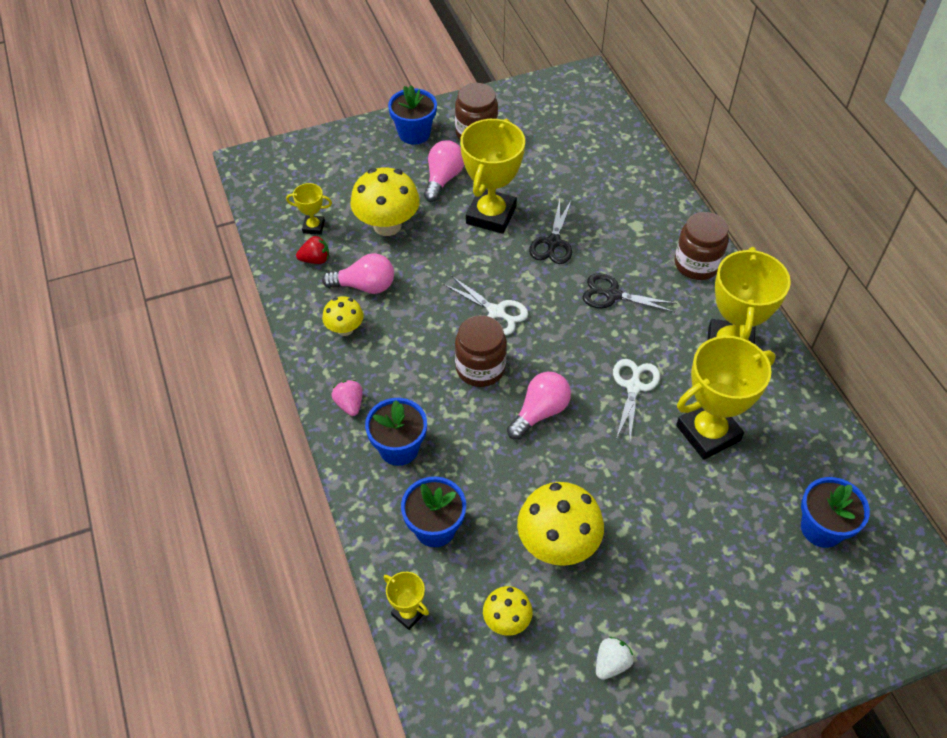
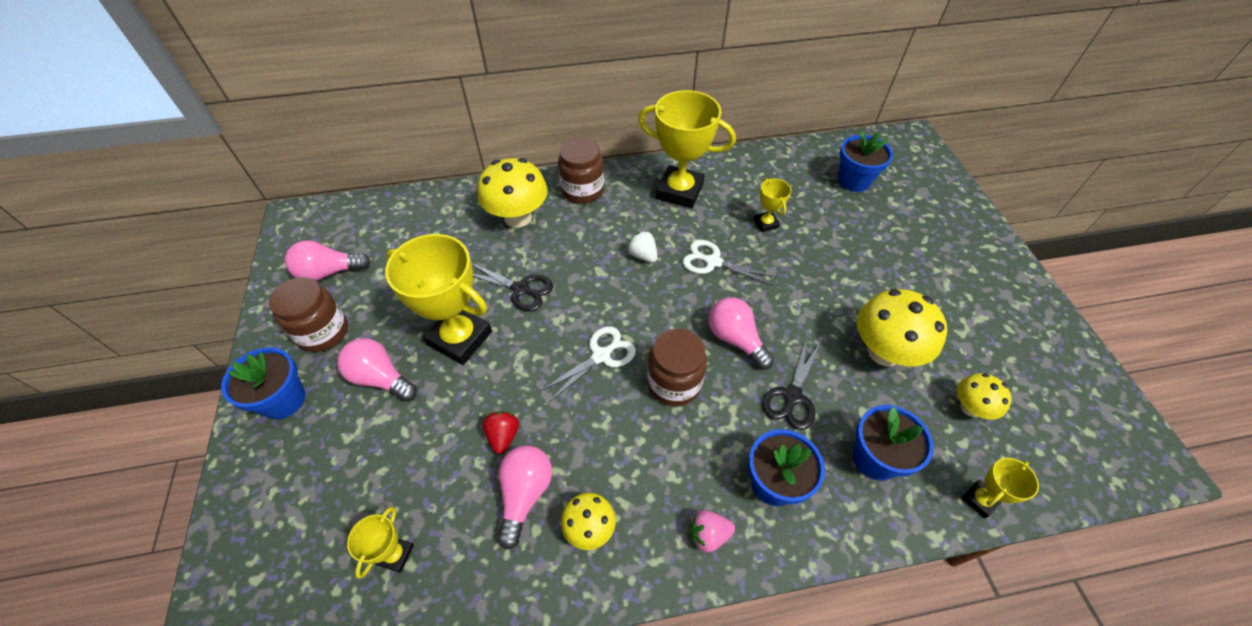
camera: 80 degrees left, 0 degrees up
red strawberry [296,236,329,264] -> red strawberry moved to [483,411,519,454]
yellow mushroom [350,167,420,236] -> yellow mushroom moved to [477,158,547,228]
black scissors [582,273,677,312] -> black scissors moved to [762,338,820,430]
white strawberry [596,637,634,680] -> white strawberry moved to [627,231,658,263]
yellow trophy [676,336,776,460] -> yellow trophy [754,178,791,232], size x0.47
none -> pink light bulb [285,240,371,281]

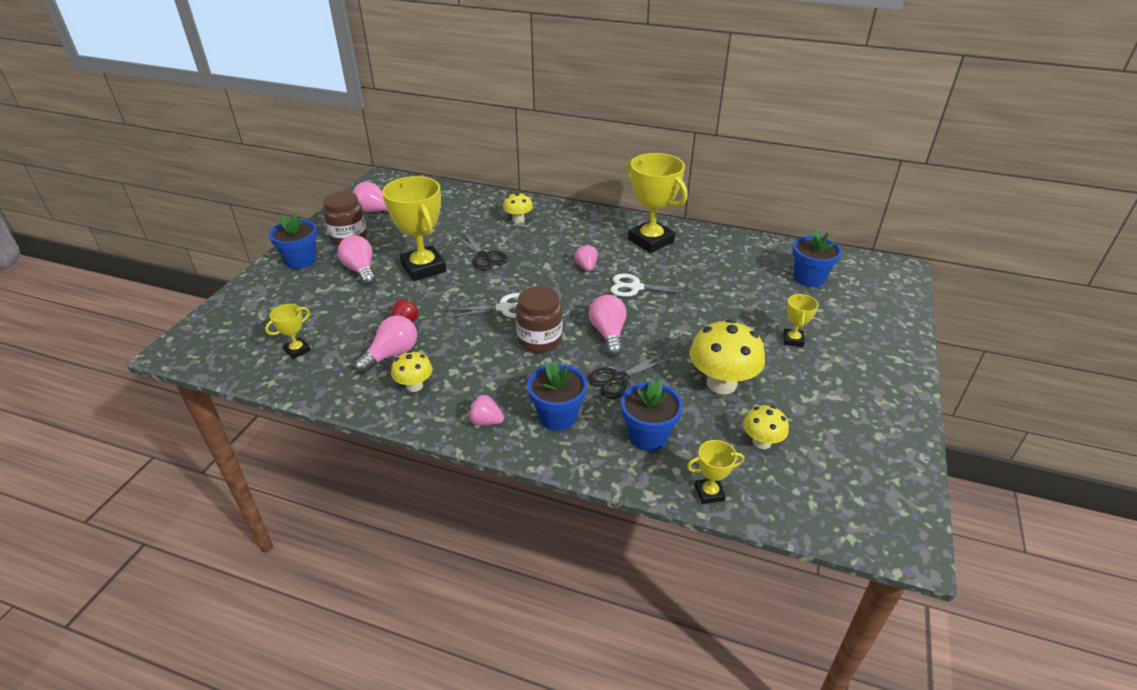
camera: 30 degrees right, 15 degrees down
yellow mushroom [477,158,547,228] -> yellow mushroom [503,192,533,223], size x0.56
brown jar [558,138,604,204] -> none
white strawberry [627,231,658,263] -> pink strawberry [574,244,598,271]
white scissors [683,240,776,286] -> white scissors turned 45 degrees counterclockwise [610,274,691,297]
yellow trophy [754,178,791,232] -> yellow trophy moved to [783,294,818,347]

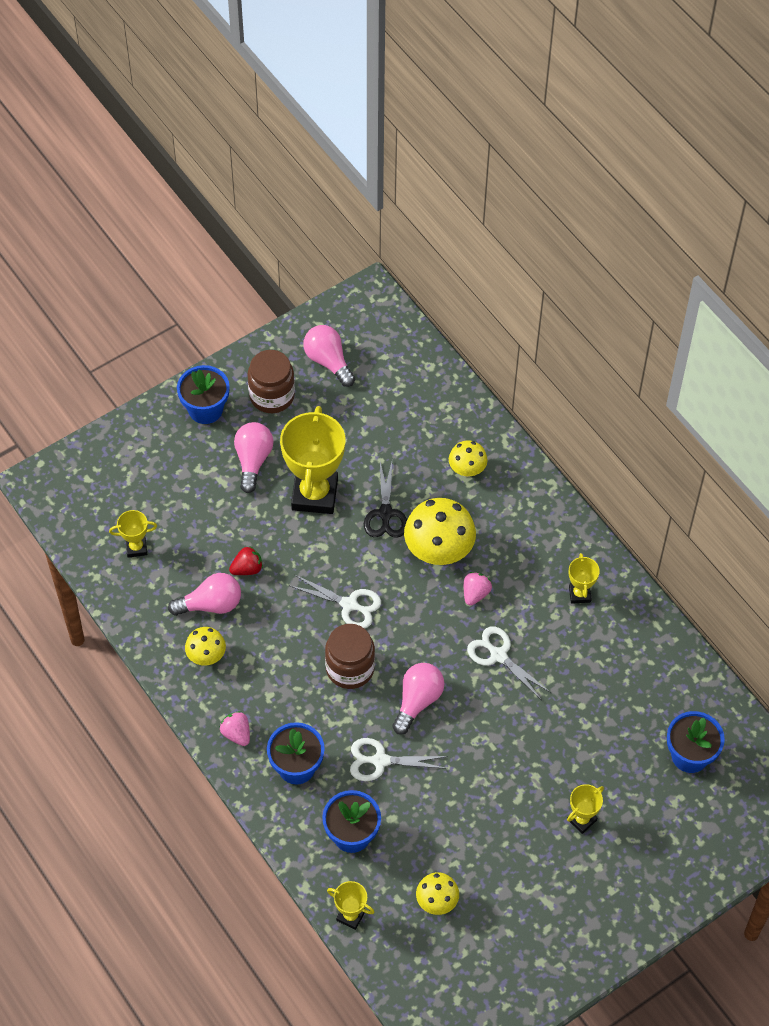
camera: 35 degrees right, 20 degrees up
black scissors [588,352,672,399] -> white scissors [350,738,448,781]
yellow trophy [627,153,688,253] -> yellow trophy [569,553,600,604], size x0.47
yellow mushroom [689,319,765,394] -> yellow mushroom moved to [404,498,476,565]

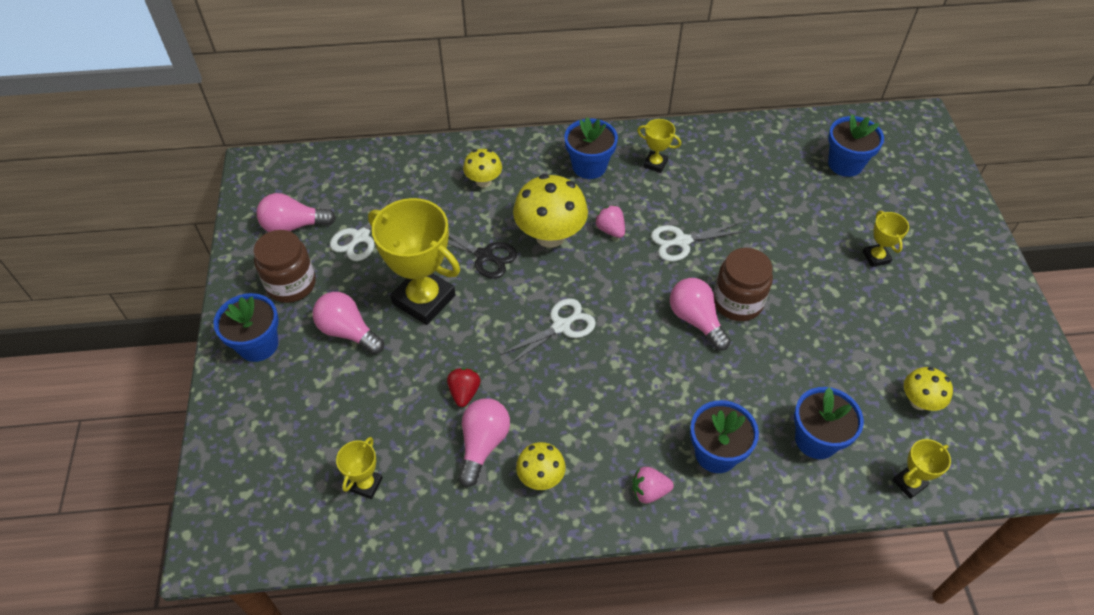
camera: 60 degrees left, 5 degrees down
brown jar [325,624,375,689] -> brown jar moved to [714,248,773,321]
white scissors [350,738,448,781] -> white scissors moved to [330,192,405,261]
none -> blue flower pot [564,117,618,179]

